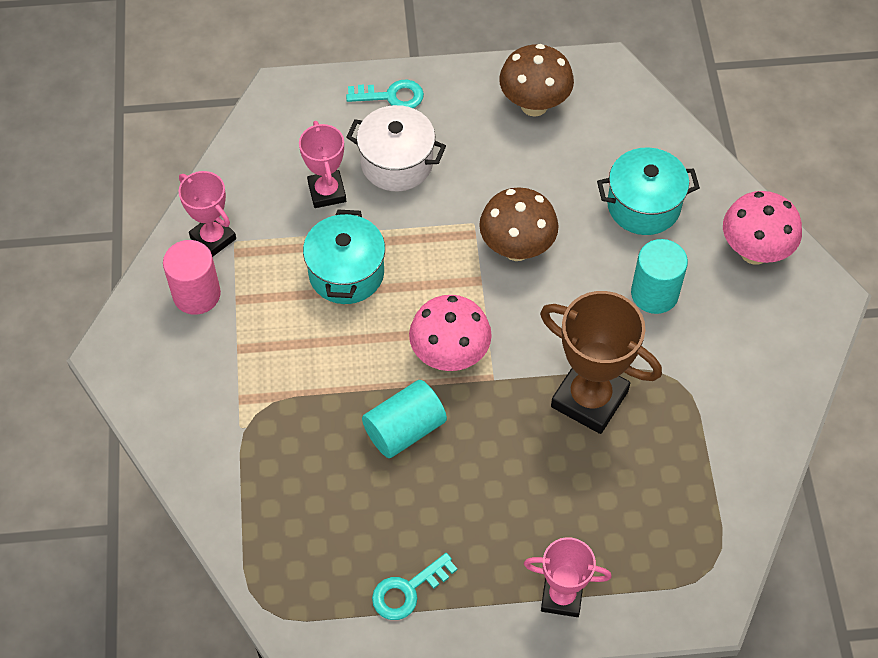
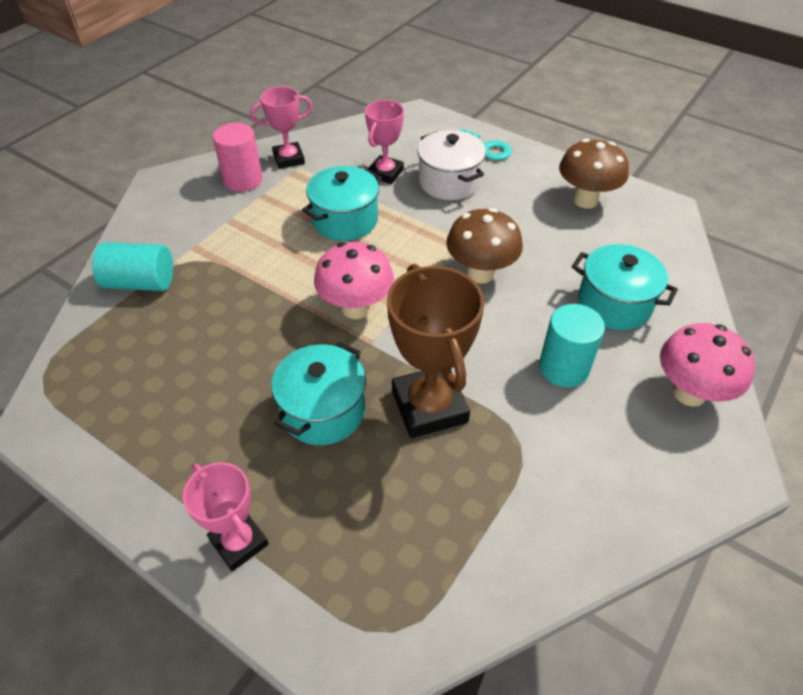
camera: 40 degrees right, 10 degrees down
pink trophy [178,171,236,257] -> pink trophy turned 75 degrees clockwise [250,87,313,169]
turquoise cylinder [362,380,447,458] -> turquoise cylinder moved to [92,242,173,291]
turquoise key [372,553,457,620] -> none
none -> turquoise pot [271,342,366,445]

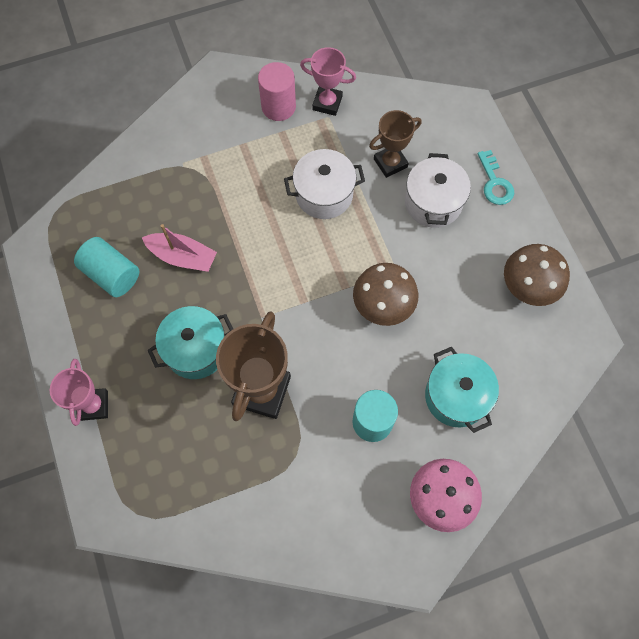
camera: 35 degrees right, 20 degrees up
turquoise cylinder [92,242,173,291] -> turquoise cylinder moved to [74,237,139,297]
turquoise pot [302,166,382,241] -> white pot [284,149,365,219]
pink mushroom [314,242,394,319] -> none
pink trophy [365,100,404,184] -> brown trophy [369,110,422,178]
none -> pink boat [142,224,217,272]

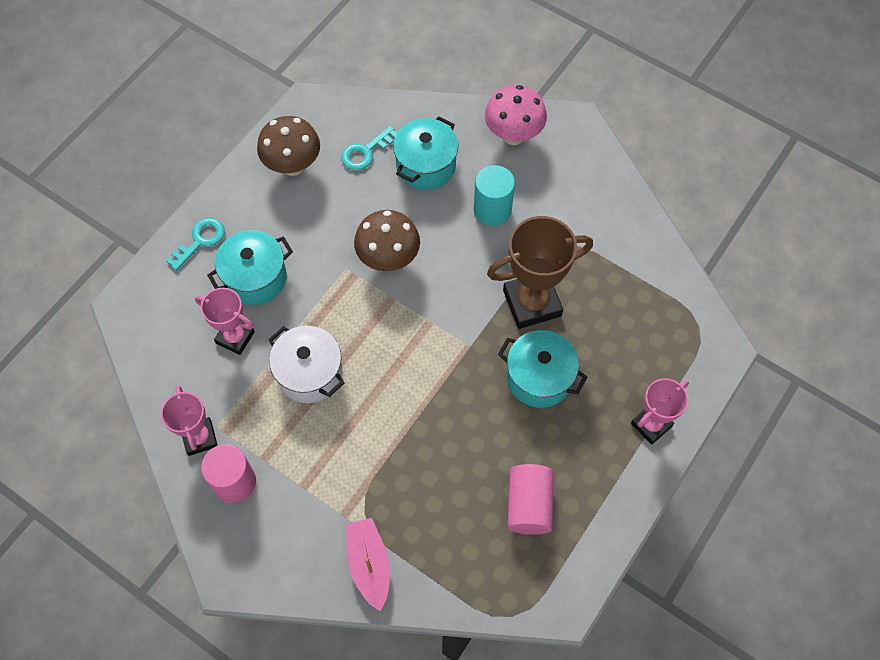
camera: 125 degrees left, 5 degrees down
turquoise cylinder [74,237,139,297] -> pink cylinder [507,464,554,535]
pink boat [142,224,217,272] -> pink boat moved to [346,518,390,611]
brown trophy [369,110,422,178] -> pink trophy [195,288,255,355]
white pot [405,153,471,228] -> turquoise pot [207,230,293,305]
none -> turquoise key [341,126,397,171]

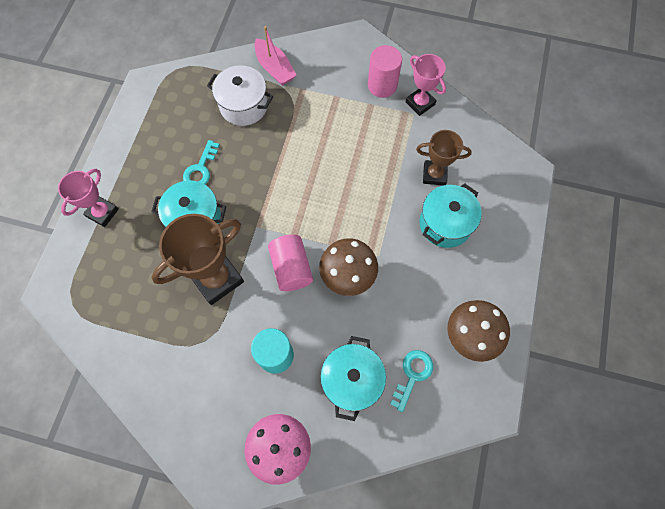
camera: 160 degrees right, 5 degrees up
turquoise key [166,218,225,271] -> turquoise key moved to [183,140,220,185]
pink trophy [195,288,255,355] -> brown trophy [416,130,472,186]
white pot [268,326,345,403] -> white pot moved to [207,65,273,126]
pink cylinder [507,464,554,535] -> pink cylinder moved to [268,234,313,291]

